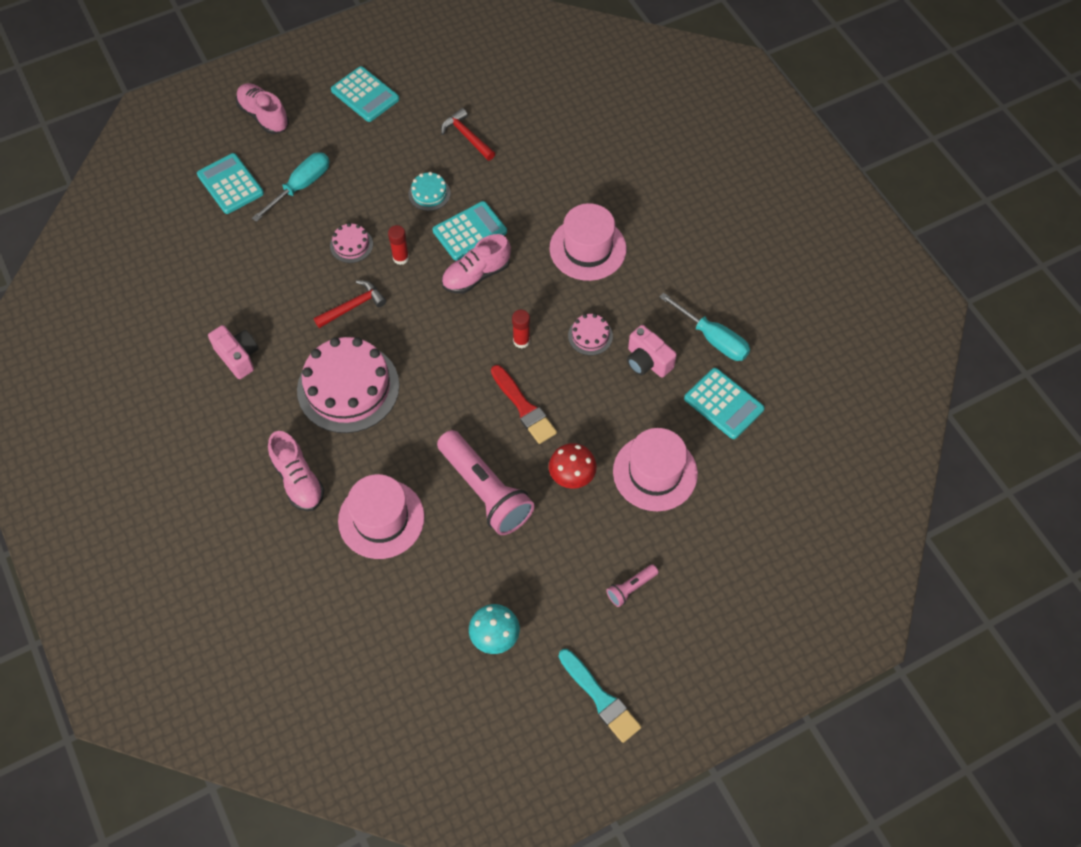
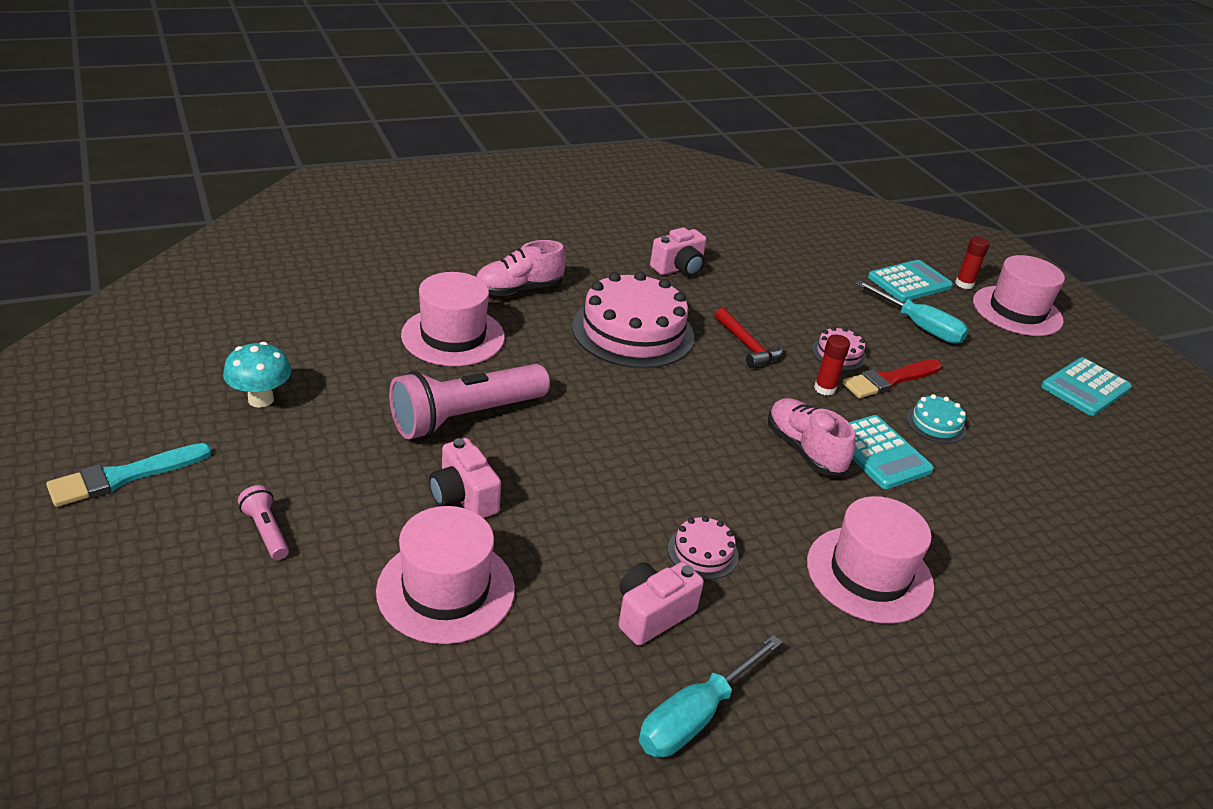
camera: 90 degrees right, 25 degrees down
pink shoe [236,83,289,134] -> pink hat [973,255,1065,336]
red hammer [441,108,495,161] -> none
red brush [491,365,557,444] -> red brush moved to [842,359,942,398]
red glue stick [512,310,530,348] -> red glue stick moved to [955,236,990,289]
red mushroom [549,443,597,489] -> pink camera [429,438,501,518]
turquoise calculator [684,368,765,439] -> none

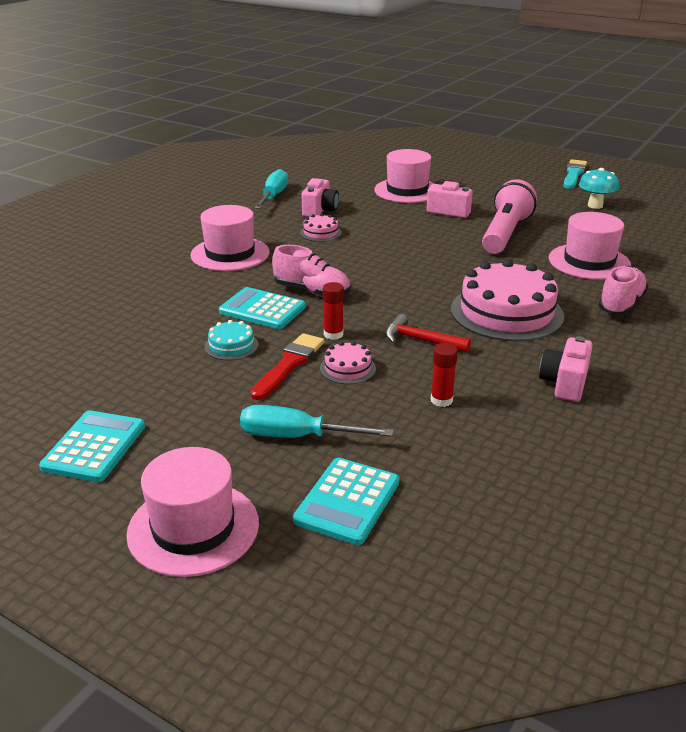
camera: 150 degrees right, 5 degrees down
pink flashlight [238,485,289,560] -> none
red glue stick [955,236,990,289] -> red glue stick moved to [431,343,458,407]

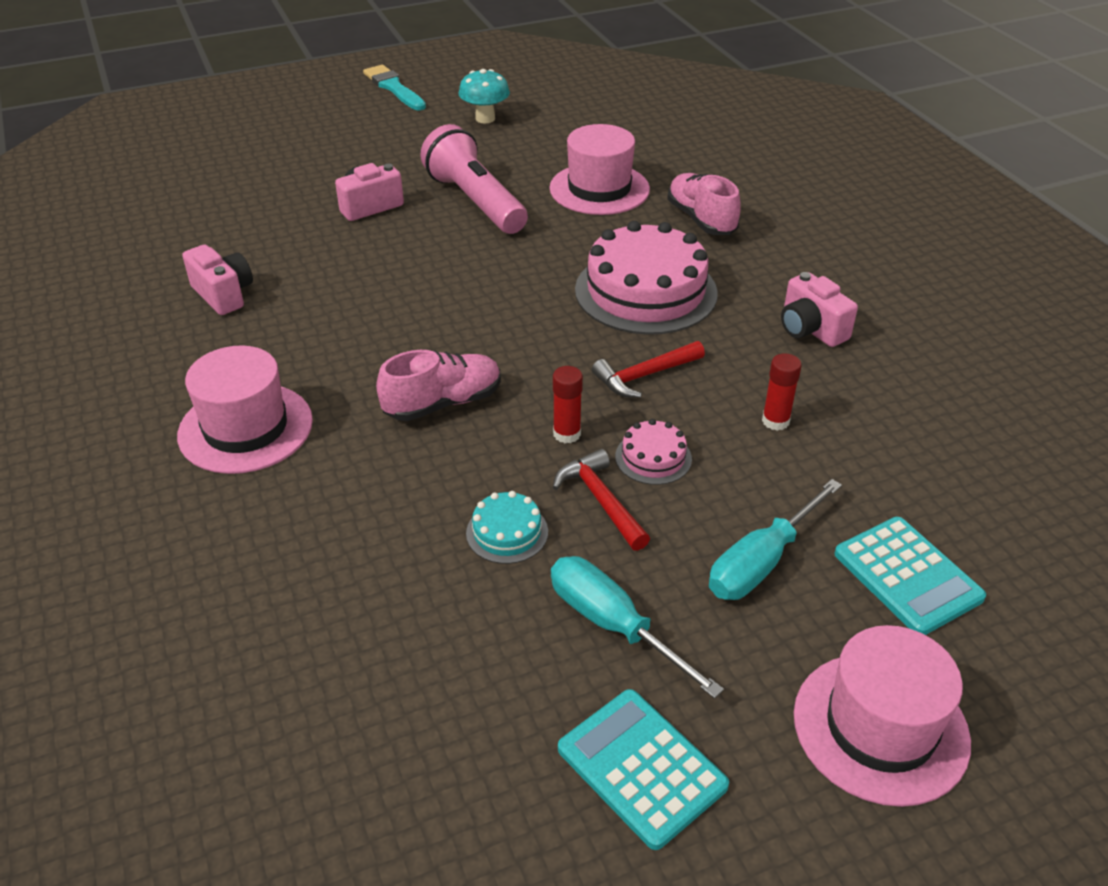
camera: 55 degrees left, 10 degrees up
turquoise calculator [219,287,306,329] -> none
red brush [250,333,324,400] -> red hammer [553,449,650,551]
turquoise screwdriver [254,169,288,209] -> turquoise screwdriver moved to [551,556,724,699]
pink cake [300,213,342,242] -> none
pink hat [374,149,435,203] -> none

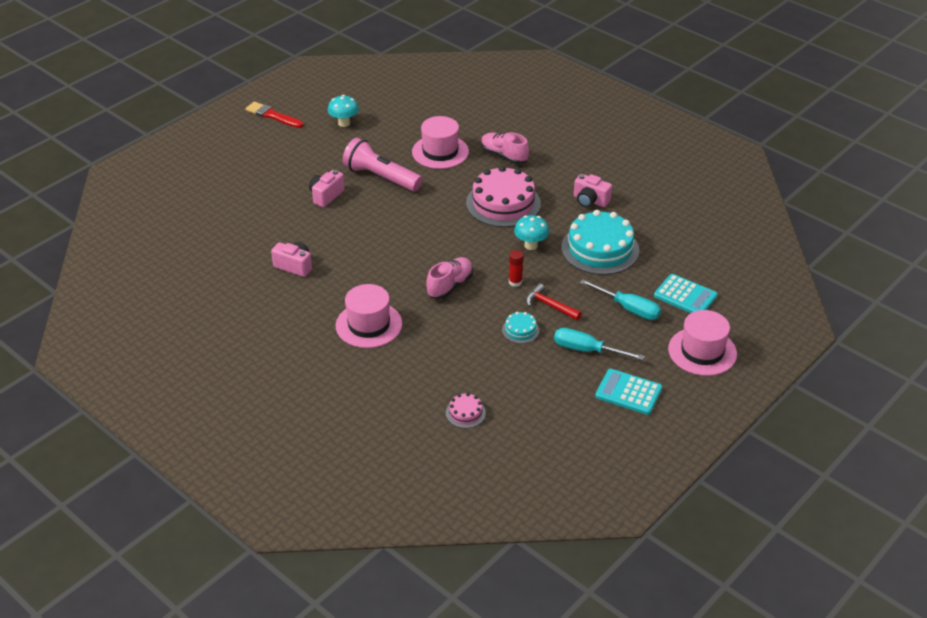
camera: 25 degrees left, 0 degrees up
turquoise brush [363,65,426,110] -> red brush [245,102,303,128]
red hammer [592,341,705,398] -> turquoise mushroom [514,215,549,250]
pink cake [615,419,692,485] -> pink cake moved to [446,393,486,428]
turquoise screwdriver [709,479,842,600] -> turquoise screwdriver turned 75 degrees counterclockwise [580,279,661,320]
red glue stick [762,353,802,431] -> turquoise cake [561,210,639,275]

